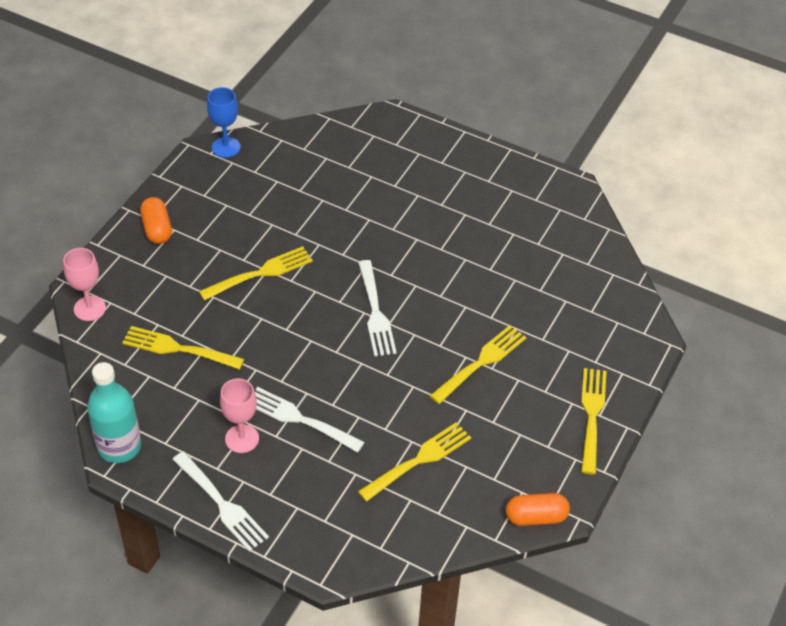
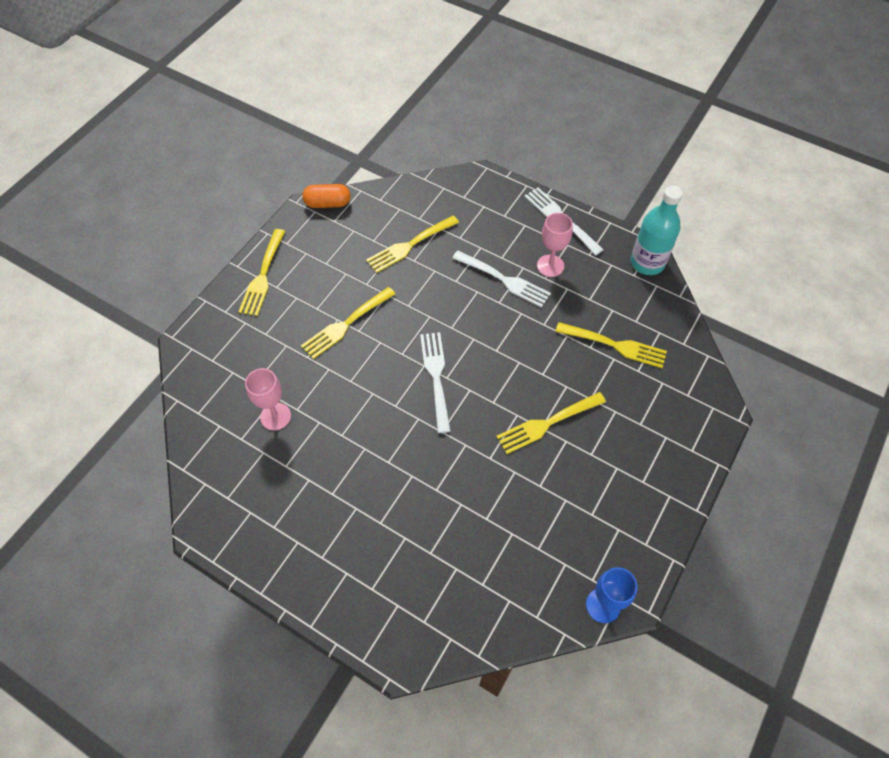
camera: 175 degrees left, 10 degrees up
pink goblet [63,248,106,321] -> pink goblet moved to [245,368,291,430]
orange capsule [140,197,172,244] -> none

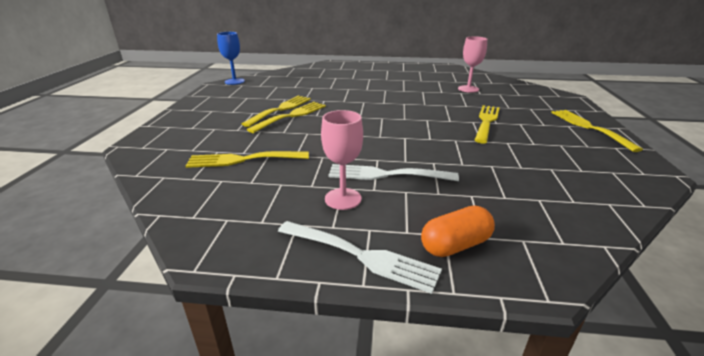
camera: 155 degrees right, 30 degrees down
orange capsule [302,184,351,208] -> orange capsule moved to [421,206,495,257]
yellow fork [366,215,459,273] -> yellow fork moved to [242,96,311,127]
white fork [420,332,451,433] -> none
turquoise bottle [631,186,683,275] -> none

